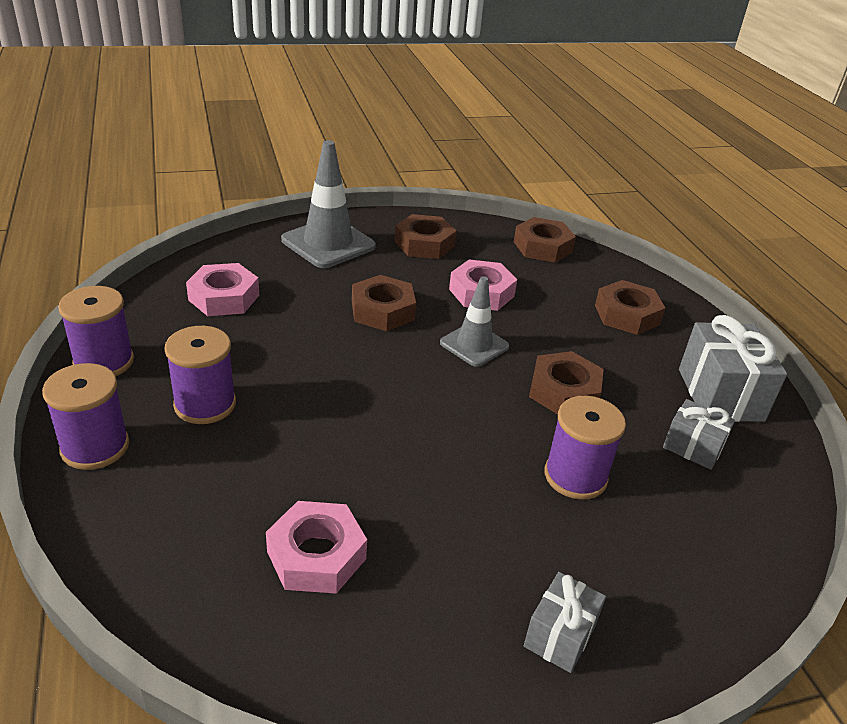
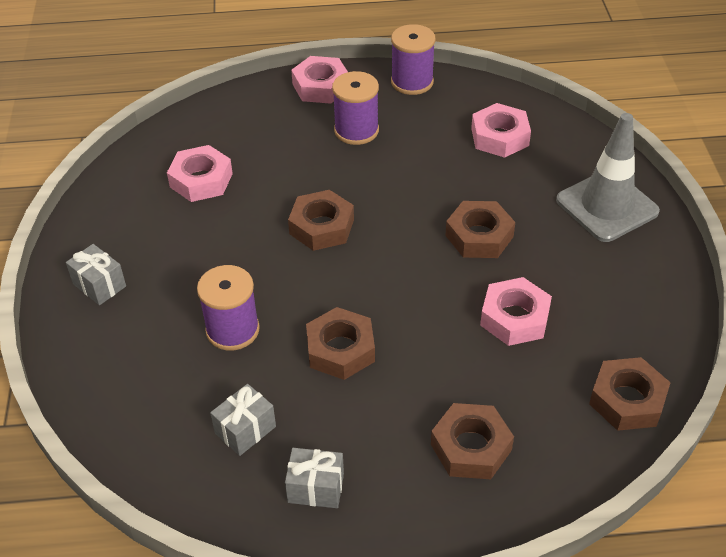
camera: 105 degrees right, 10 degrees up
purple spool [42,363,129,470] -> pink nut [291,56,348,104]
brown nut [394,214,456,259] -> brown nut moved to [288,190,354,251]
grey traffic cone [440,276,509,367] -> none
grey gift [679,315,787,422] -> grey gift [285,448,344,508], size x0.58

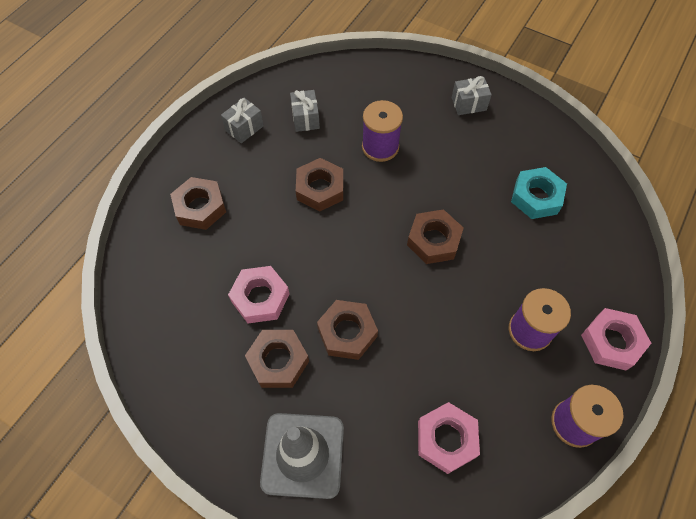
camera: 125 degrees right, 15 degrees up
pink nut [167,145,233,202] -> turquoise nut [511,167,567,219]
brown nut [589,357,671,431] -> brown nut moved to [245,330,309,388]

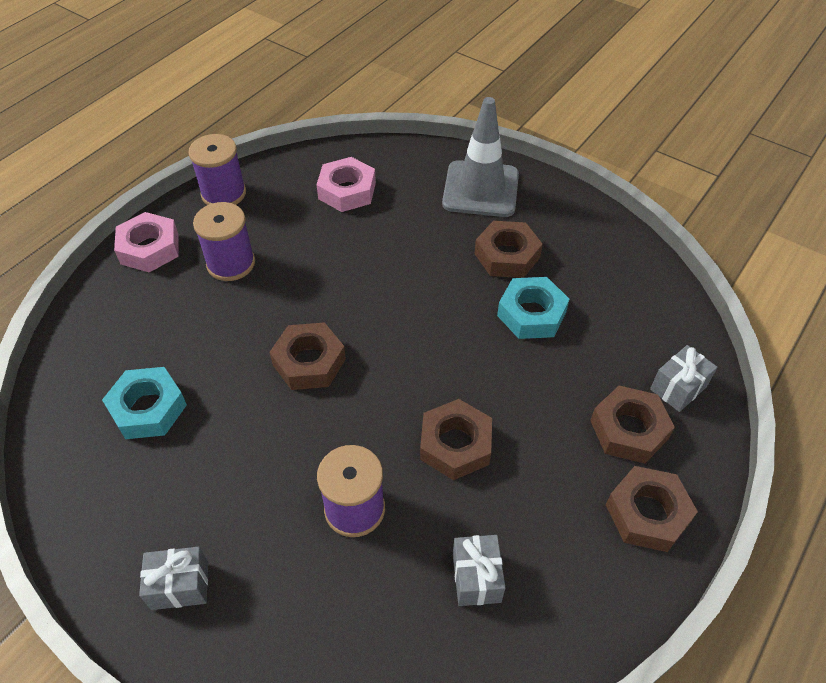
camera: 175 degrees left, 10 degrees down
grey gift [221,98,264,143] -> grey gift moved to [650,345,718,412]
pink nut [228,266,290,323] -> turquoise nut [497,277,569,339]
brown nut [317,300,378,360] -> brown nut moved to [606,466,698,552]

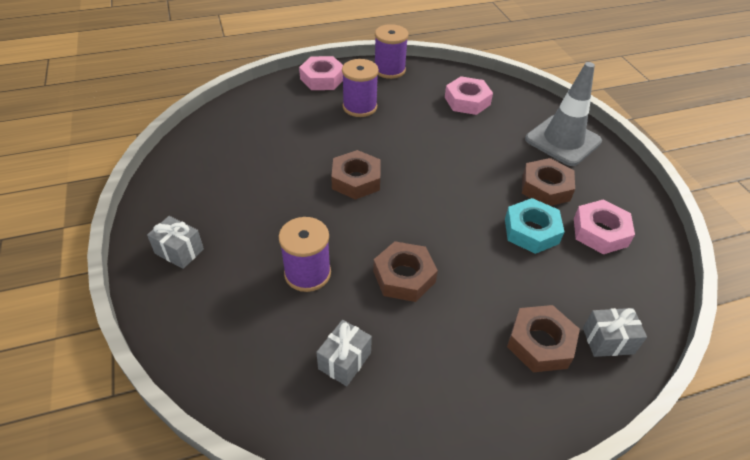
camera: 35 degrees right, 5 degrees down
turquoise nut [102,367,187,439] -> none
brown nut [606,466,698,552] -> none
none -> pink nut [574,200,635,254]

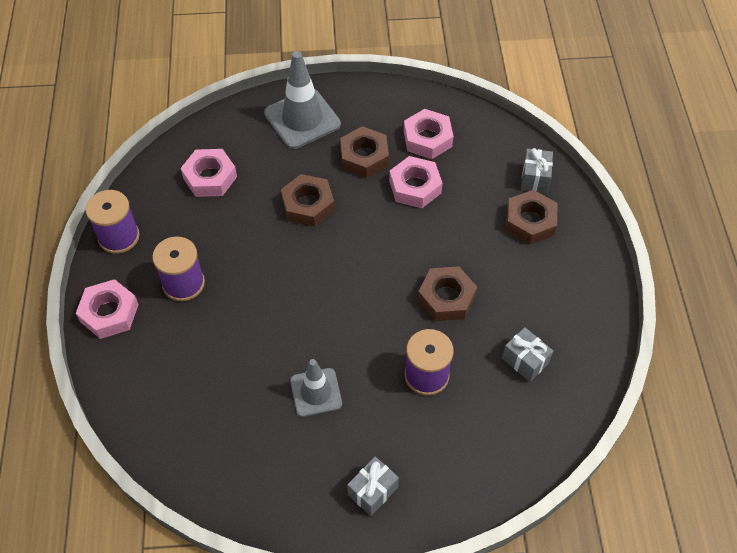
camera: 75 degrees left, 10 degrees up
brown nut [331,150,381,200] -> brown nut moved to [281,174,335,227]
turquoise nut [505,198,565,254] -> pink nut [389,156,443,208]
none -> grey traffic cone [290,359,342,417]

